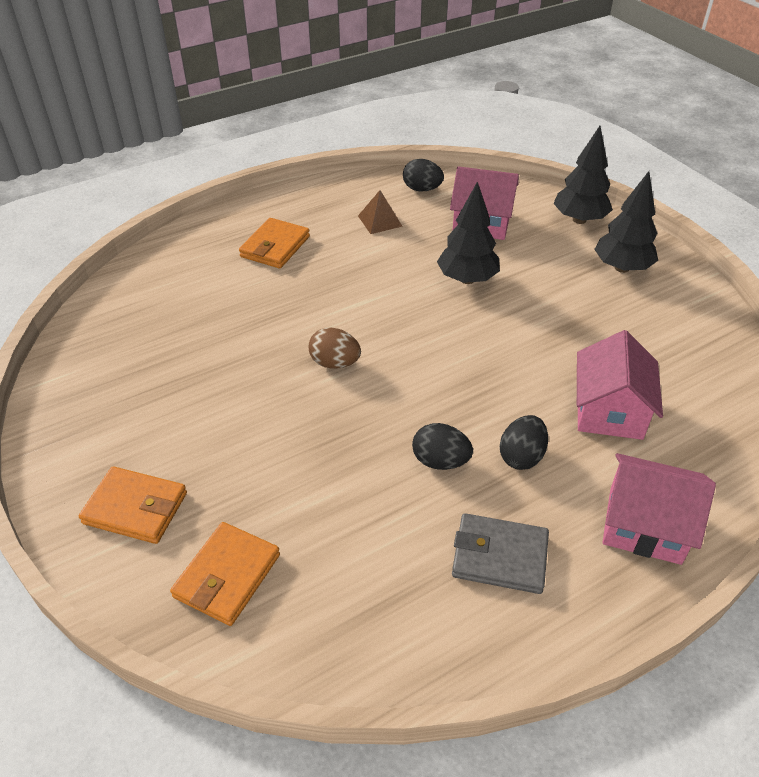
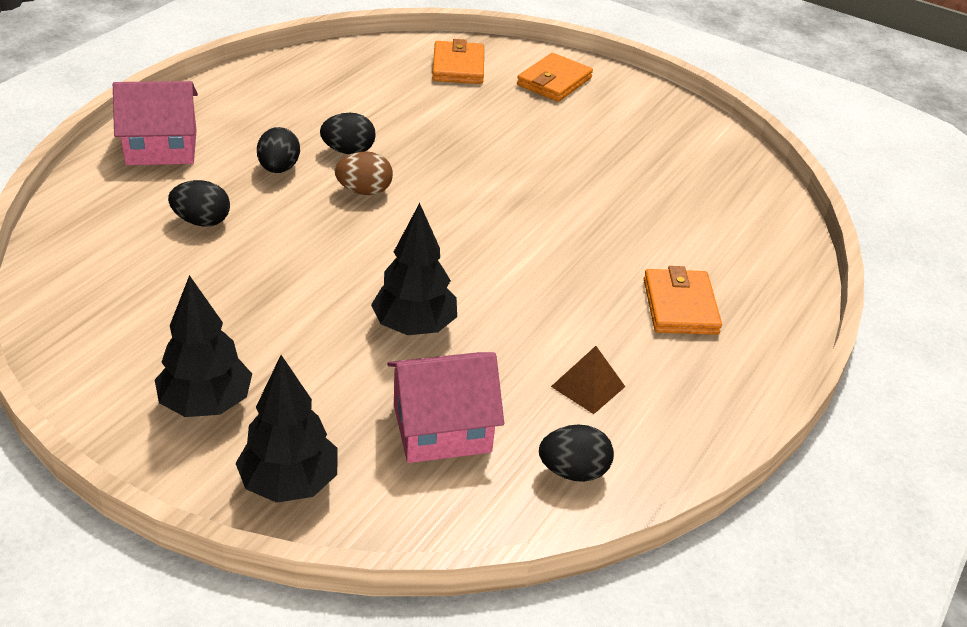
camera: 150 degrees right, 5 degrees down
orange wallet [79,466,187,544] -> orange wallet turned 45 degrees counterclockwise [517,53,593,102]
brown egg [309,328,361,368] -> brown egg moved to [335,151,393,195]
grey wallet [452,513,549,594] -> none
pink house [577,330,663,440] -> black egg [168,180,230,227]

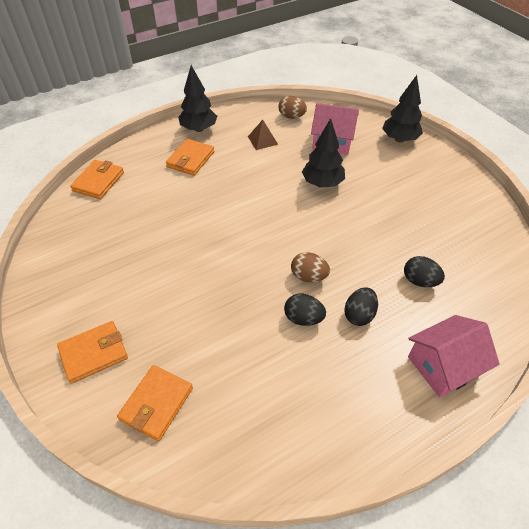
camera: 150 degrees left, 10 degrees up
pink house [113,81,198,165] -> pink house turned 45 degrees counterclockwise [408,315,500,398]
black tree [155,275,252,417] -> black tree moved to [178,65,217,132]
black egg [539,425,614,482] -> brown egg [279,96,307,119]
none -> orange wallet [70,160,124,199]

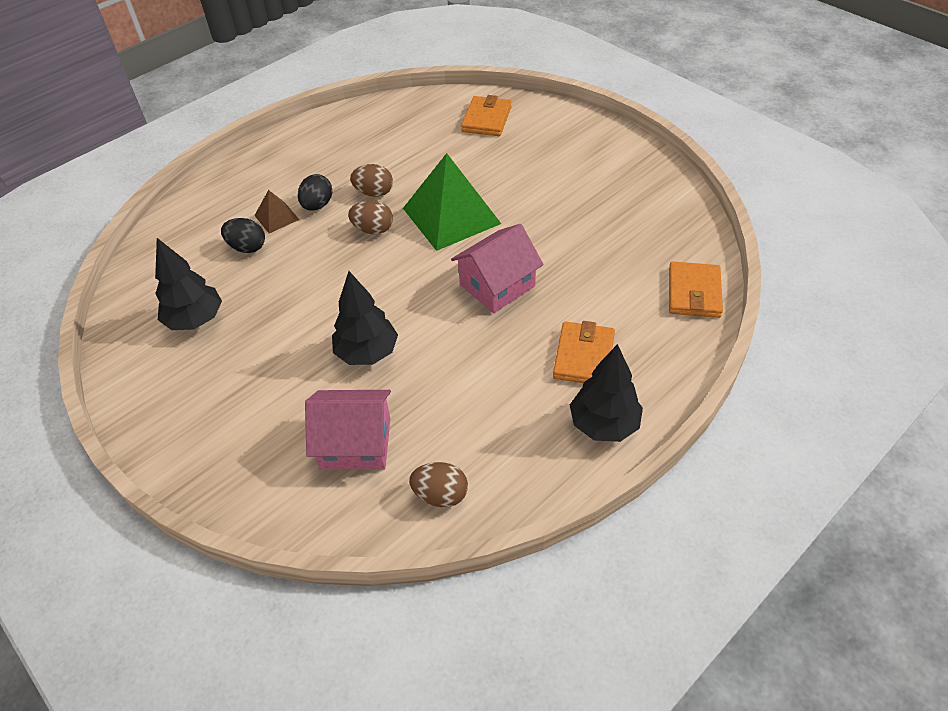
camera: 170 degrees right, 0 degrees up
orange wallet [57,321,128,384] -> none
brown pyramid [248,120,278,150] -> brown pyramid moved to [254,190,299,233]
black egg [284,294,326,326] -> brown egg [350,164,393,197]
black tree [382,75,423,143] -> black tree moved to [155,238,222,330]
pink house [408,315,500,398] -> pink house moved to [451,224,544,313]
none -> green pyramid [403,153,501,251]

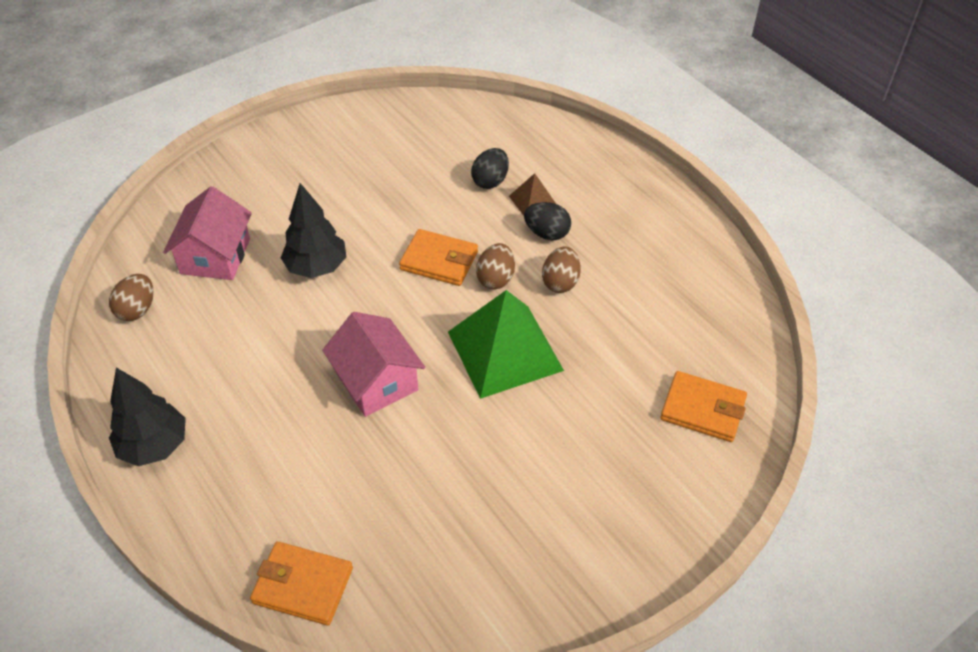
camera: 95 degrees right, 0 degrees up
black tree [155,238,222,330] -> none
orange wallet [553,321,615,383] -> orange wallet moved to [399,229,478,286]

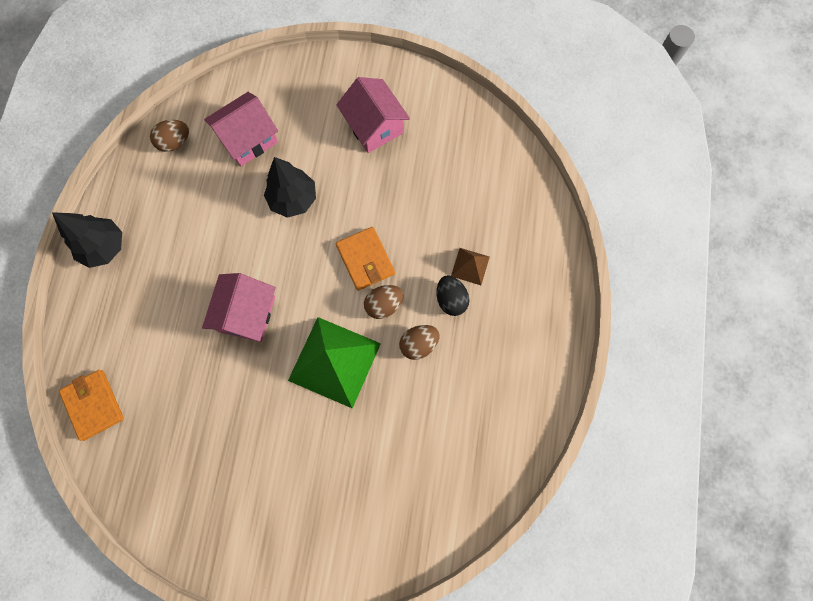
camera: 45 degrees right, 25 degrees up
black egg [471,148,509,189] -> none
orange wallet [660,371,747,442] -> none
none -> pink house [336,77,410,153]

